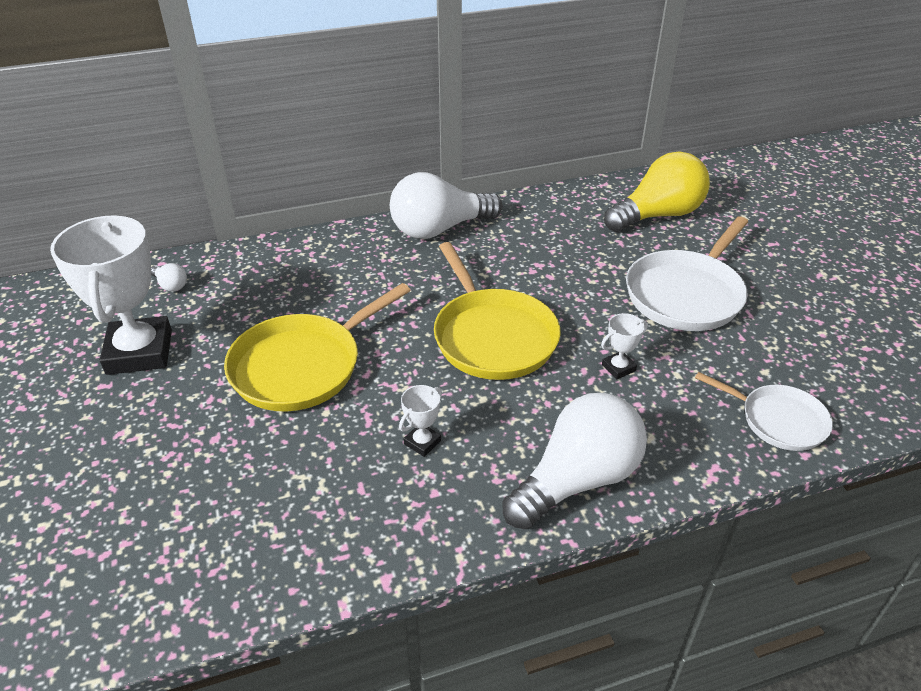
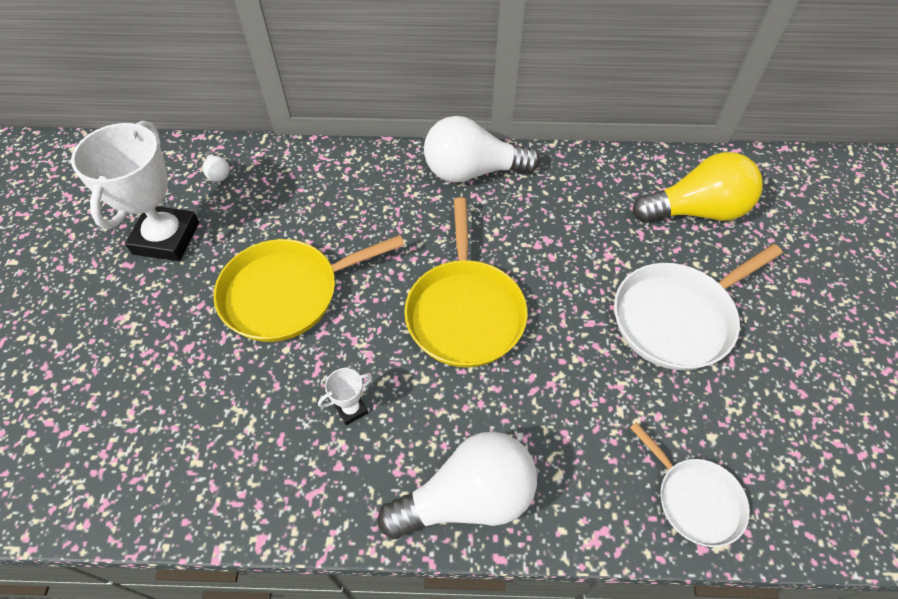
camera: 20 degrees right, 15 degrees up
white trophy [601,313,648,379] -> none

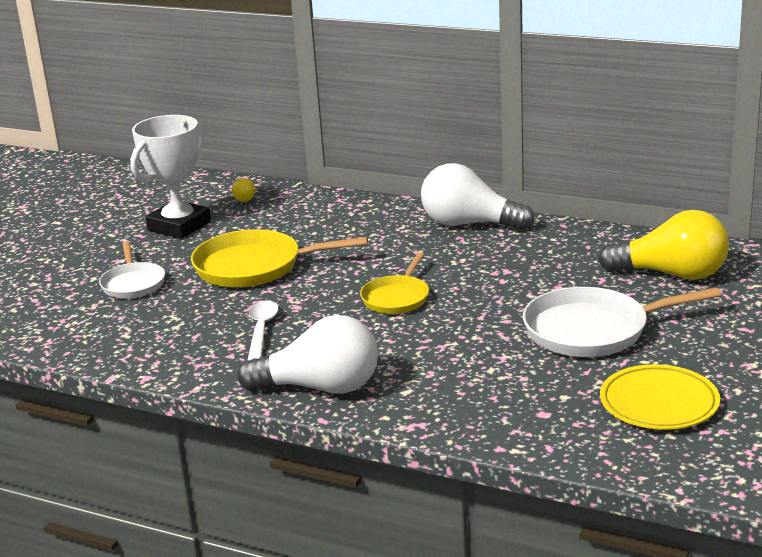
camera: 25 degrees right, 30 degrees down
white light bulb [203,151,230,182] -> yellow light bulb [232,178,255,202]
white trophy [318,368,372,425] -> white spoon [247,300,279,361]
yellow pan [404,197,528,368] -> yellow pan [360,252,429,314], size x0.60
white pan [630,422,750,547] -> white pan moved to [99,242,165,299]
none -> yellow plate [600,364,720,430]

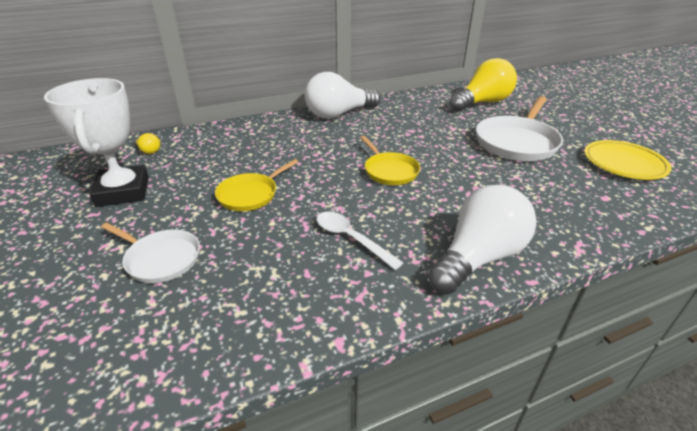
camera: 50 degrees left, 10 degrees up
yellow pan [191,229,368,288] -> yellow pan [215,159,298,211], size x0.60

